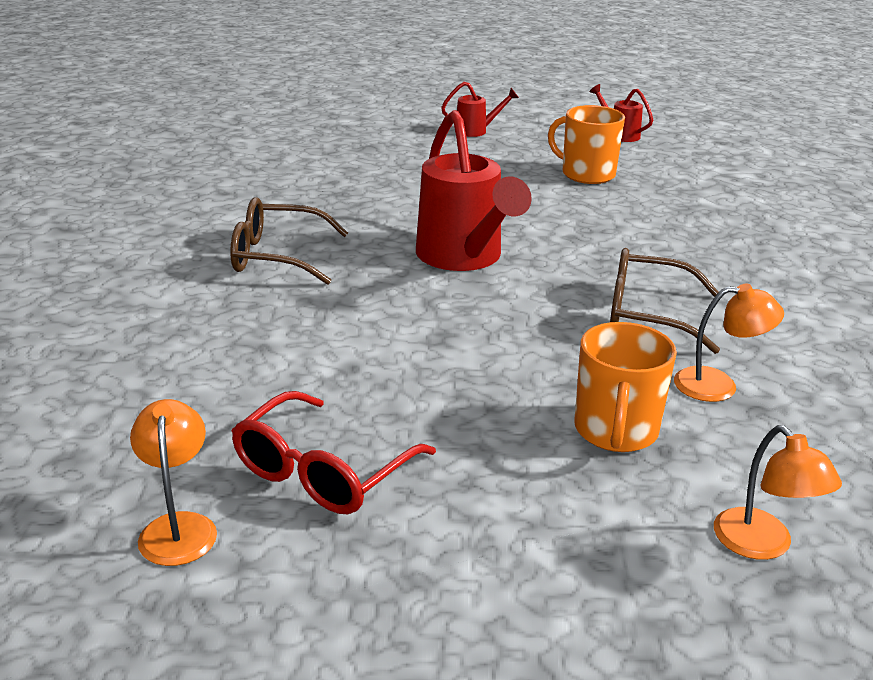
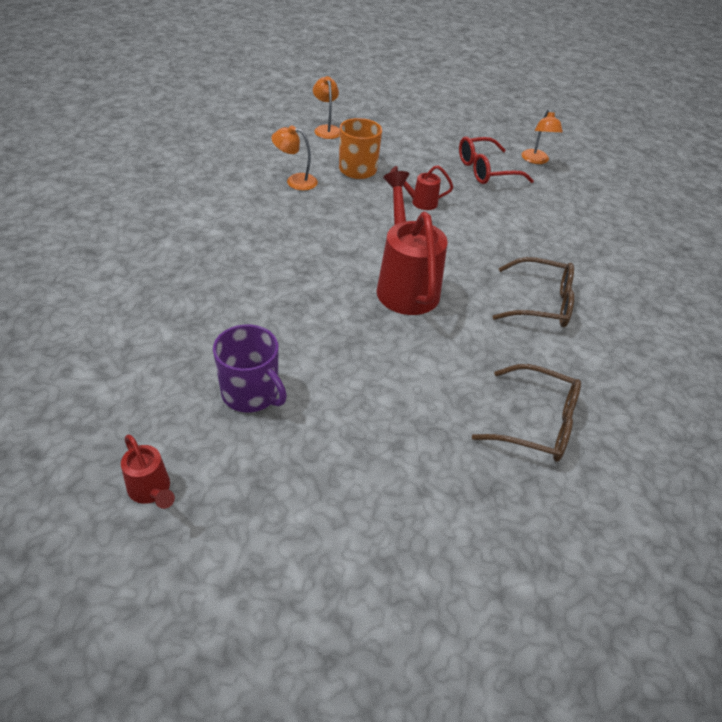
camera: 175 degrees left, 15 degrees up
red glasses [232,391,436,514] -> red glasses turned 150 degrees counterclockwise [459,137,534,184]
red watering can [441,82,519,137] -> red watering can moved to [390,165,453,210]
orange mug [548,105,625,184] -> purple mug [213,325,287,412]
brown glasses [610,248,720,354] -> brown glasses moved to [472,364,581,462]

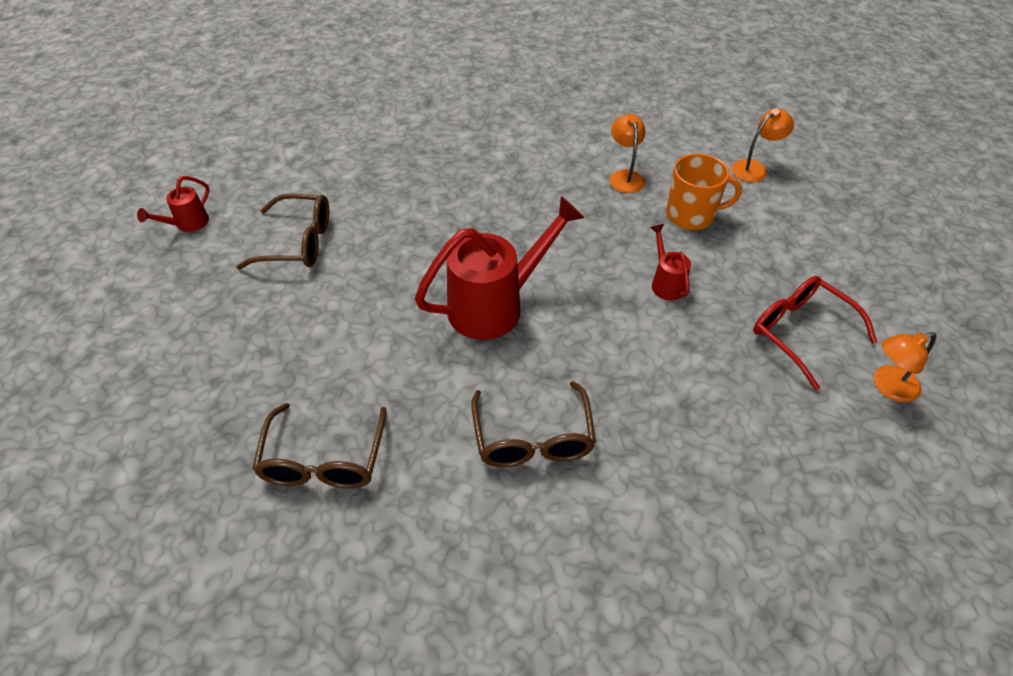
camera: 75 degrees right, 5 degrees up
purple mug [213,325,287,412] -> brown glasses [236,194,329,270]

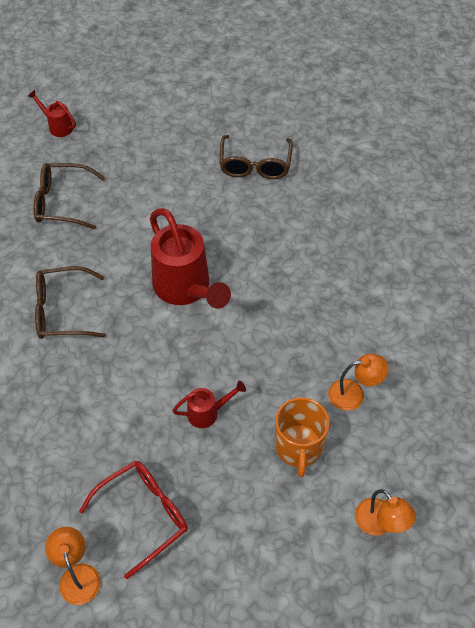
camera: 90 degrees right, 5 degrees up
red watering can [137,176,209,232] -> red watering can moved to [28,90,76,137]

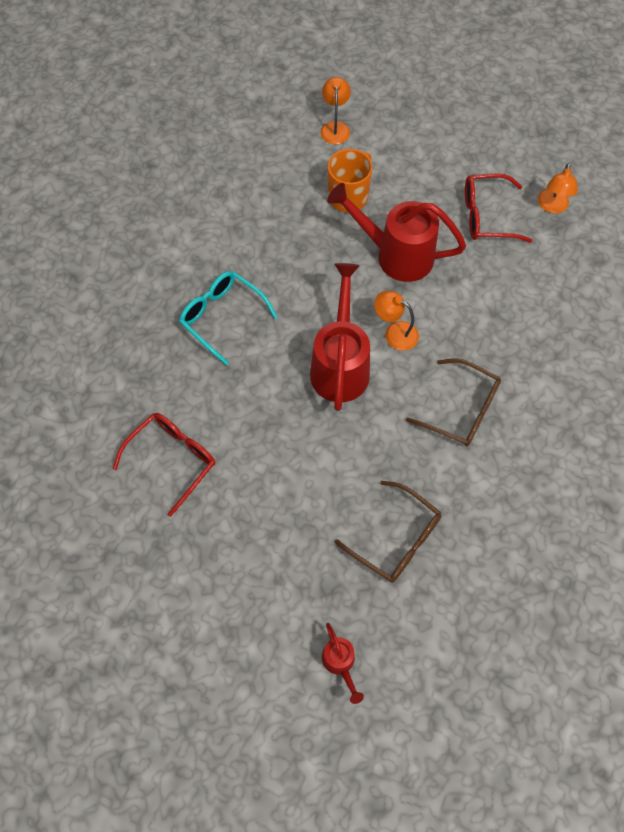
camera: 145 degrees left, 10 degrees up
red watering can [172,381,246,428] -> red watering can [327,183,466,282], size x2.09
brown glasses [219,135,293,179] -> red glasses [113,413,215,517]
orange lamp [328,353,389,411] -> orange lamp moved to [374,291,419,351]
none -> turquoise glasses [179,271,278,365]

